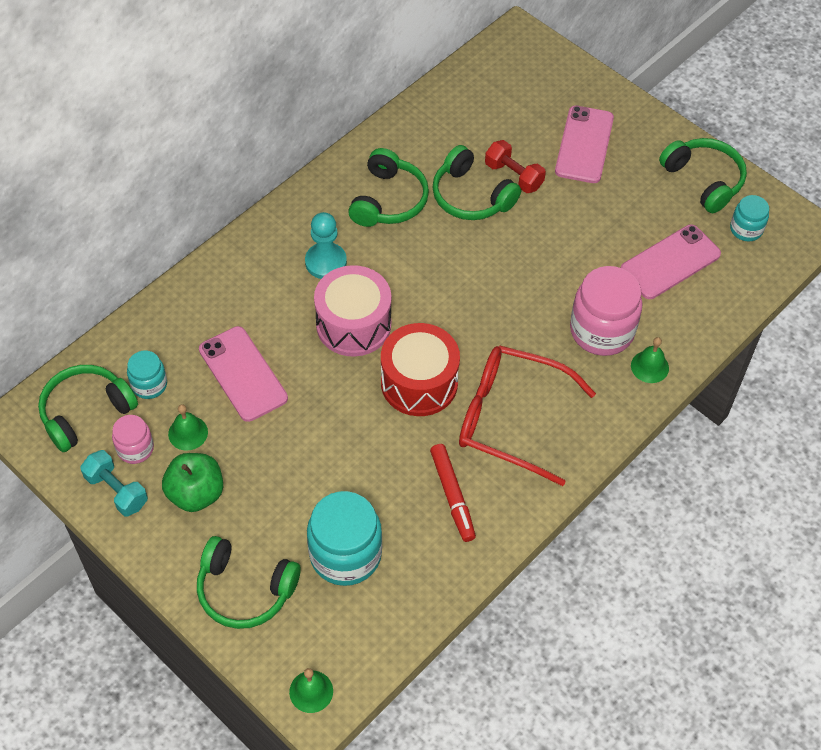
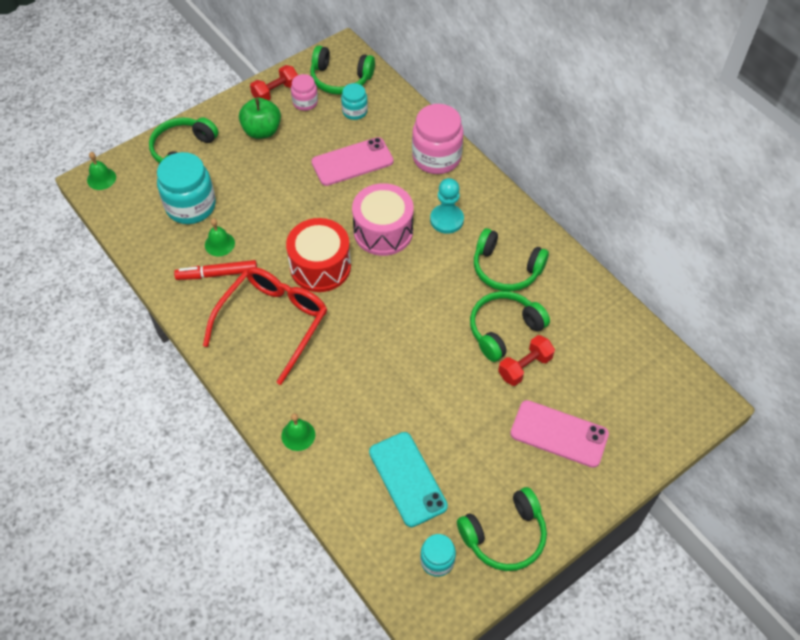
camera: 100 degrees right, 0 degrees up
green headphones [38,365,138,452] -> green headphones turned 135 degrees clockwise [310,46,375,95]
turquoise dumbbell [80,450,148,516] -> red dumbbell [250,65,298,101]
green bell [168,404,208,451] -> green bell moved to [205,218,235,256]
pink jar [570,266,642,356] -> pink jar moved to [412,104,464,174]
pink phone [621,225,721,299] -> turquoise phone [369,432,448,527]

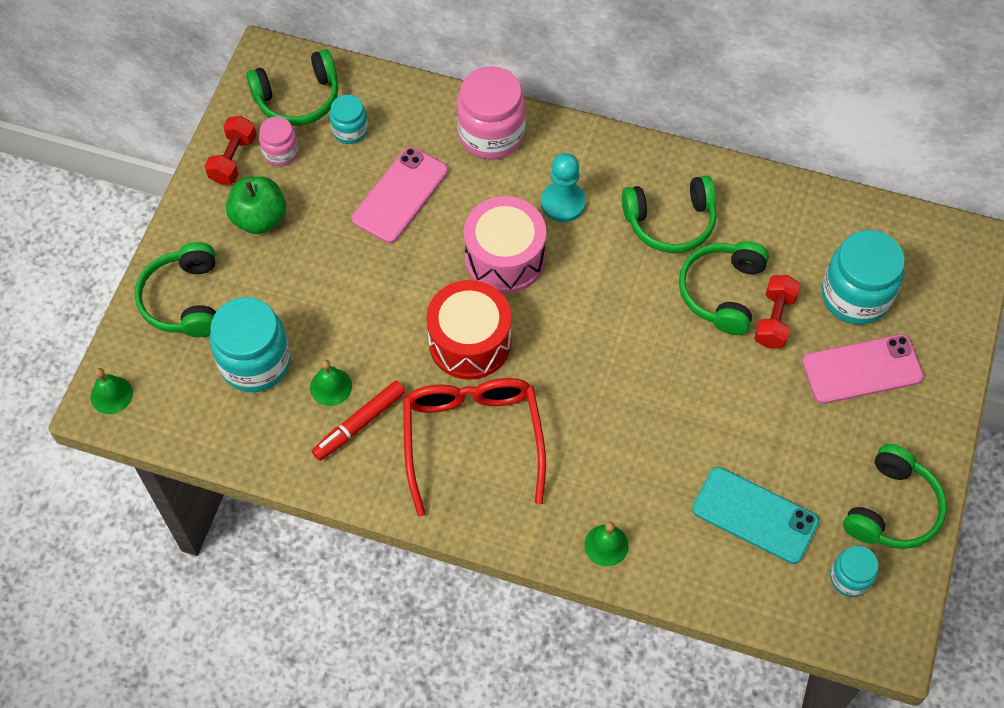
camera: 35 degrees left, 5 degrees up
none -> turquoise jar [822,230,905,325]

